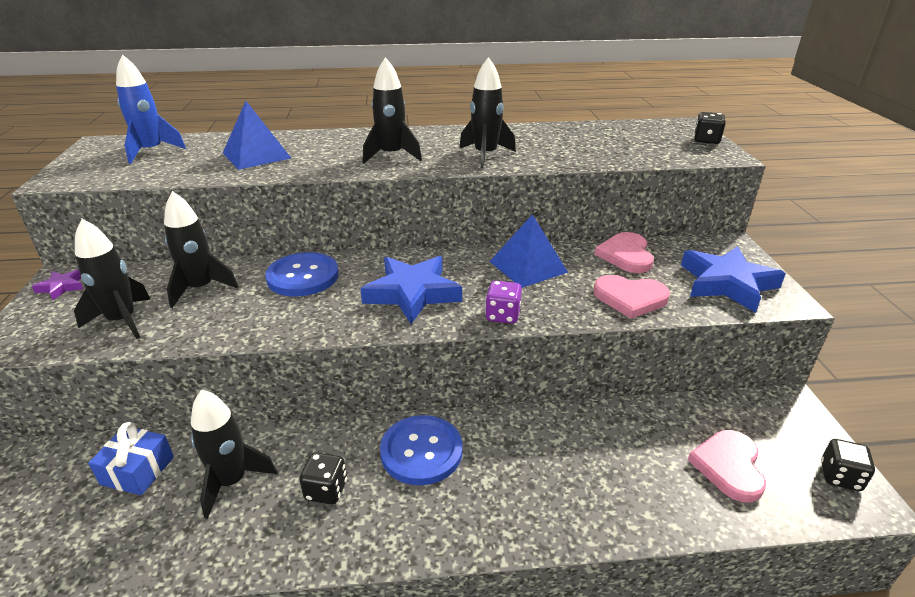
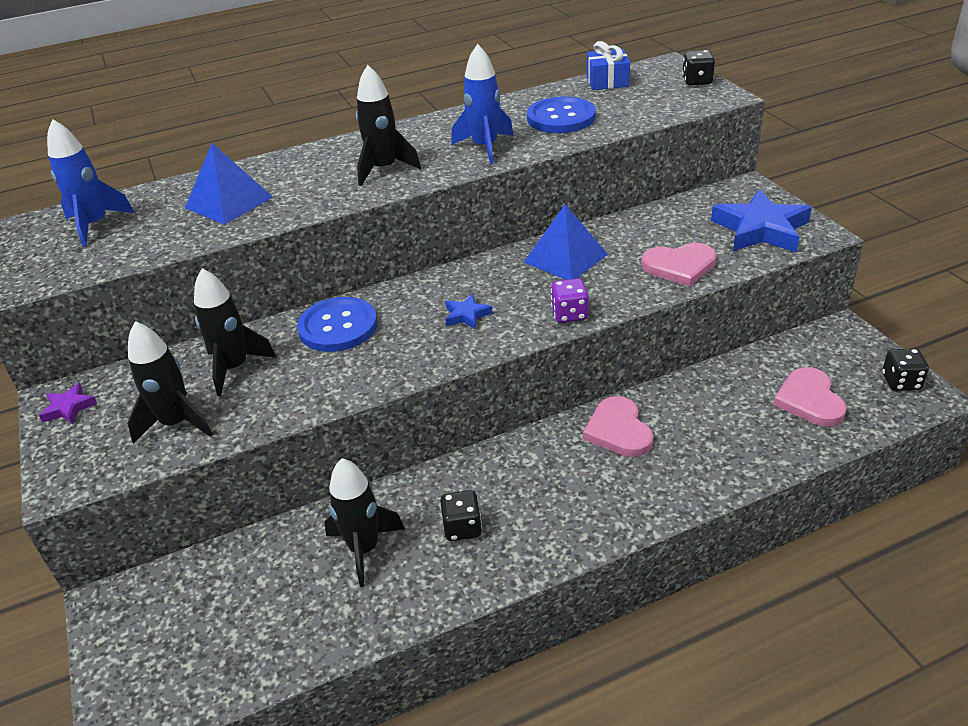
camera: 15 degrees left, 5 degrees up
blue gift [88,422,174,495] -> blue gift moved to [587,41,630,90]
blue star [360,256,462,324] -> blue star [445,294,493,330], size x0.47
blue button [380,415,463,485] -> blue button moved to [527,97,596,133]
black rocket [459,57,516,168] -> blue rocket [451,44,514,164]
pink heart [594,232,654,273] -> pink heart moved to [583,396,654,457]

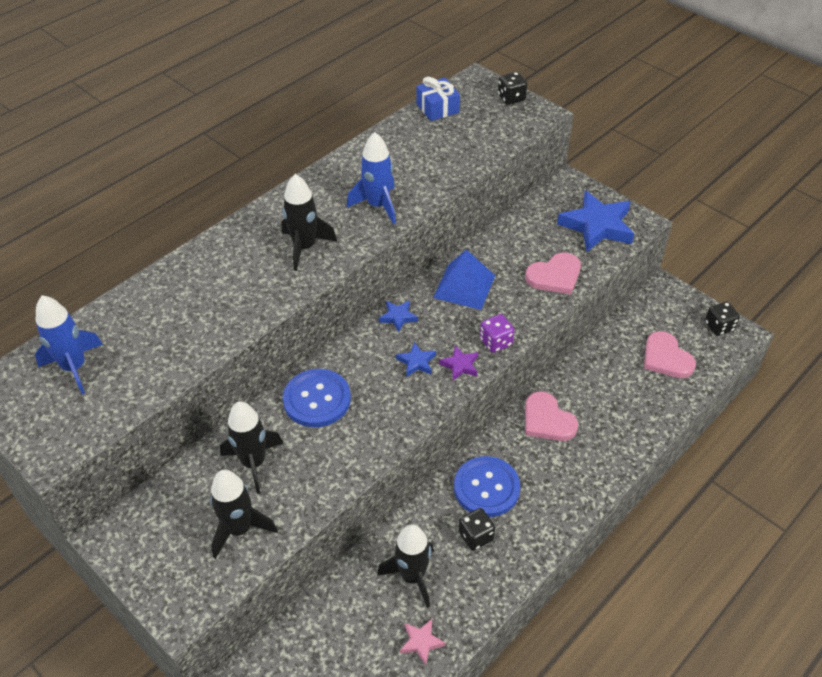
camera: 25 degrees left, 10 degrees up
purple star [39,383,97,424] -> purple star moved to [439,346,478,381]
blue pyramid [185,143,273,225] -> none
blue button [527,97,596,133] -> blue button moved to [454,456,520,517]
none -> blue star [379,300,418,332]
none -> pink star [400,619,446,666]

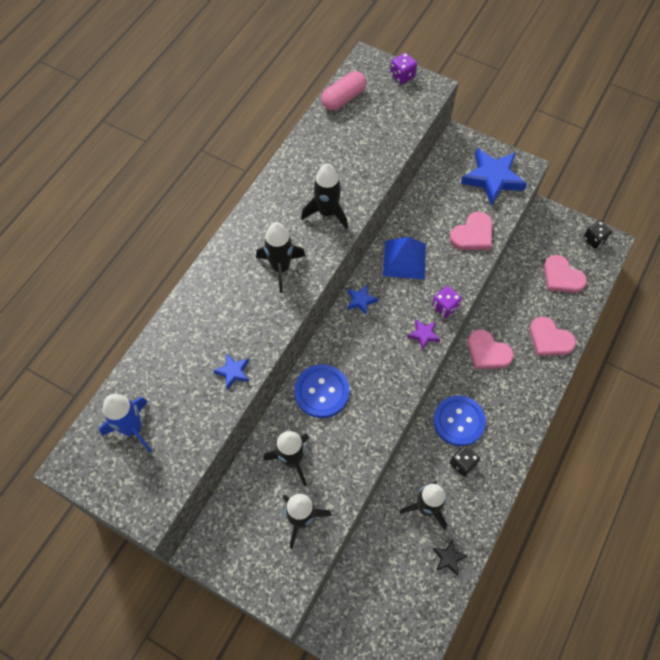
camera: 15 degrees left, 15 degrees up
blue rocket [347,132,396,225] -> black rocket [301,164,348,229]
blue star [396,342,436,377] -> blue star moved to [213,354,249,390]
pink star [400,619,446,666] -> black star [433,540,468,575]
blue gift [416,77,460,121] -> pink capsule [321,71,366,110]
black dice [498,72,527,105] -> purple dice [390,53,417,84]
none -> pink heart [530,317,576,356]

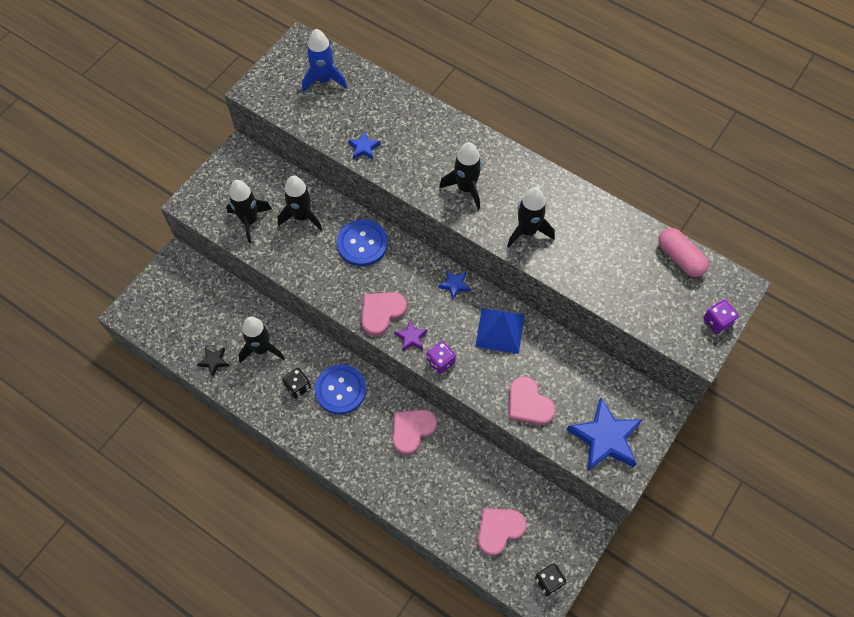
camera: 95 degrees right, 0 degrees up
pink heart [530,317,576,356] -> pink heart moved to [362,292,407,336]

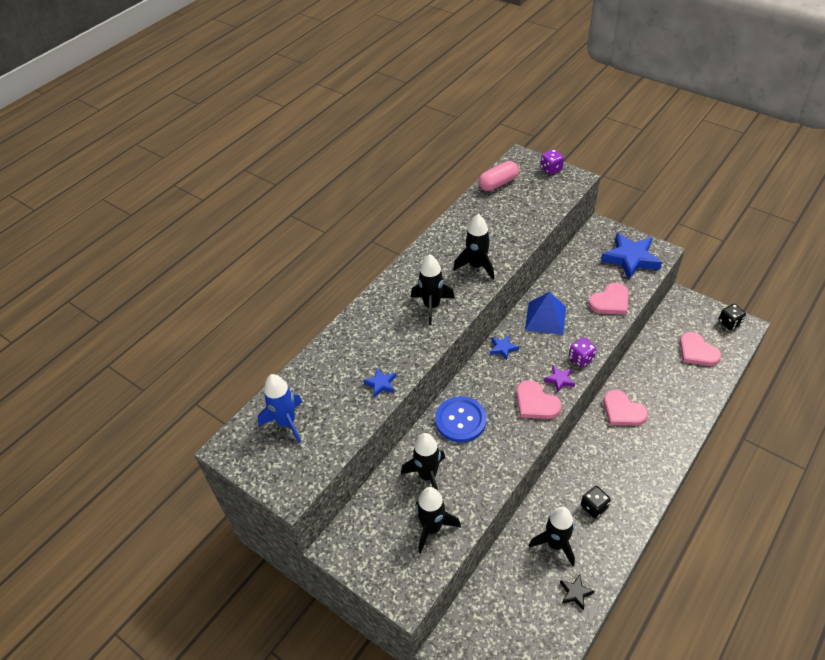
camera: 85 degrees left, 15 degrees down
blue button [315,364,366,415] -> none

